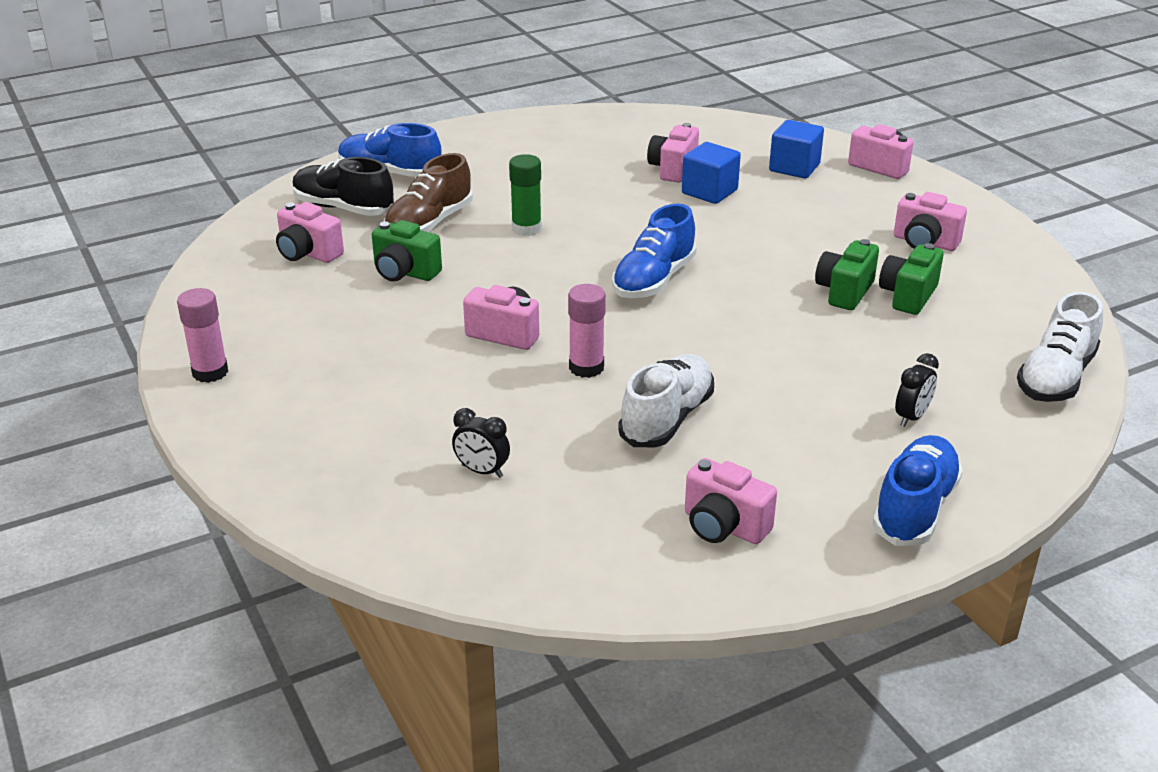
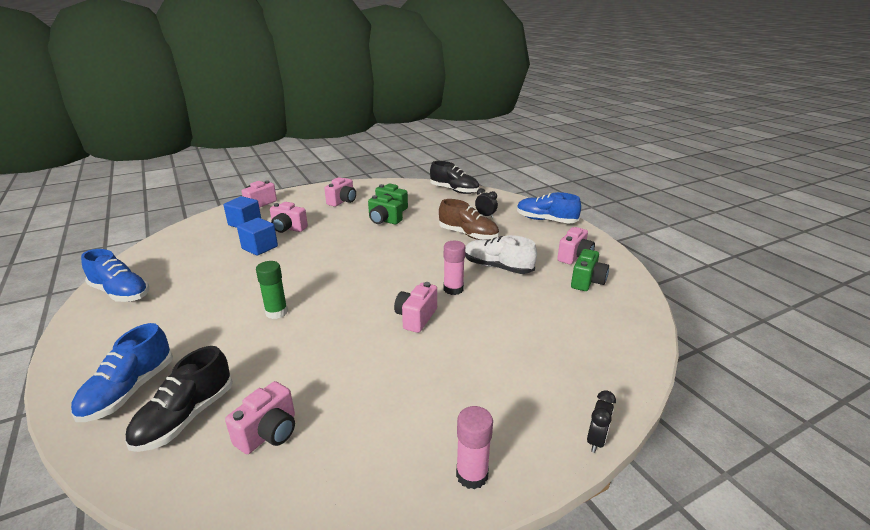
camera: 90 degrees left, 5 degrees down
green camera [372,220,442,282] -> green camera moved to [571,249,609,291]
brown shoe [384,153,473,232] -> brown shoe moved to [439,199,499,240]
black clock [452,408,510,478] -> black clock moved to [587,390,616,453]
blue shoe [612,204,697,298] -> blue shoe moved to [81,249,149,302]
pink camera [647,123,699,183] -> pink camera moved to [270,202,308,233]
white shoe [1017,292,1103,402] -> black shoe [430,161,479,194]

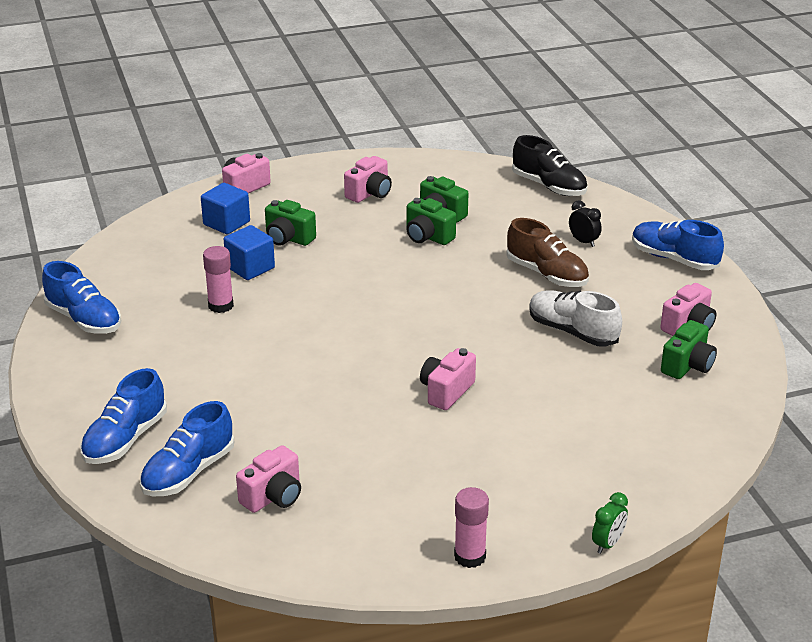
camera: 10 degrees right, 5 degrees up
black shoe [125,346,233,452] -> blue shoe [140,401,234,496]
green glue stick [256,261,288,319] -> none
pink camera [270,202,308,233] -> green camera [265,200,316,246]
pink glue stick [444,241,465,295] -> pink glue stick moved to [203,246,234,313]
black clock [587,390,616,453] -> green clock [592,492,628,554]

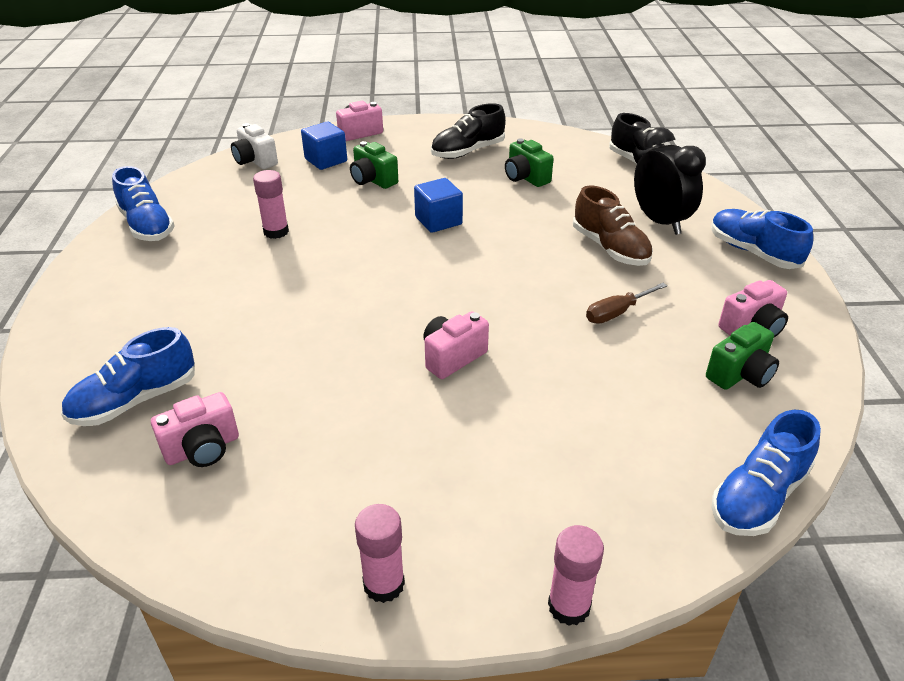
camera: 15 degrees right, 5 degrees up
blue shoe [80,368,167,464] -> blue shoe moved to [712,410,821,536]
blue cube [224,225,275,280] -> blue cube moved to [414,178,463,233]
pink camera [344,156,392,203] -> black shoe [431,103,505,159]
green camera [406,198,456,245] -> none
white shoe [529,290,622,347] -> brown screwdriver [586,283,667,324]
black clock [569,200,602,247] -> black clock [634,127,706,235], size x2.05
green clock [592,492,628,554] -> pink glue stick [548,525,604,626]
none -> white camera [231,123,278,169]

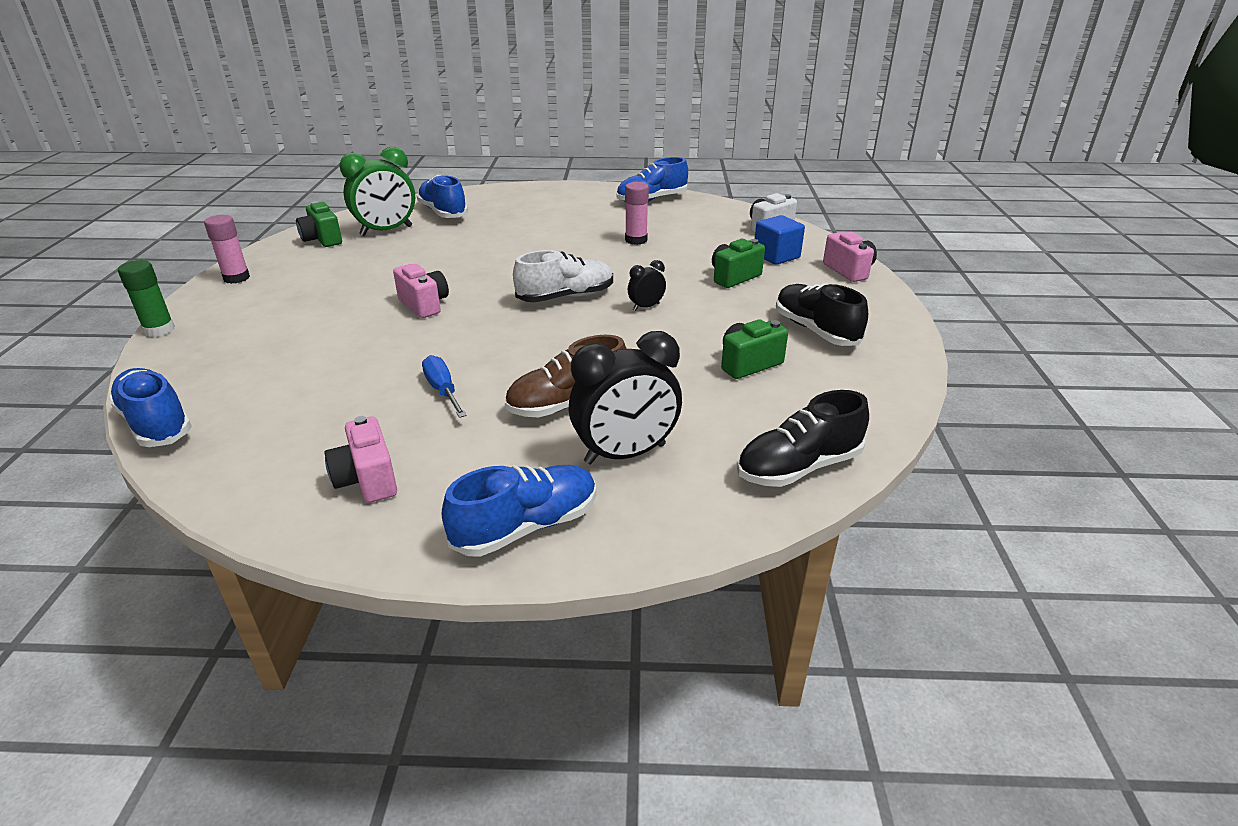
camera: 95 degrees right, 5 degrees down
pink camera [151,392,239,467] -> green clock [339,147,415,236]
blue cube [414,178,463,233] -> black clock [628,260,666,311]
pink glue stick [548,525,604,626] -> green glue stick [118,260,175,337]
brown screwdriver [586,283,667,324] -> blue screwdriver [422,355,467,418]
green camera [706,322,779,390] -> green camera moved to [296,201,342,247]
none -> white shoe [513,250,613,302]

